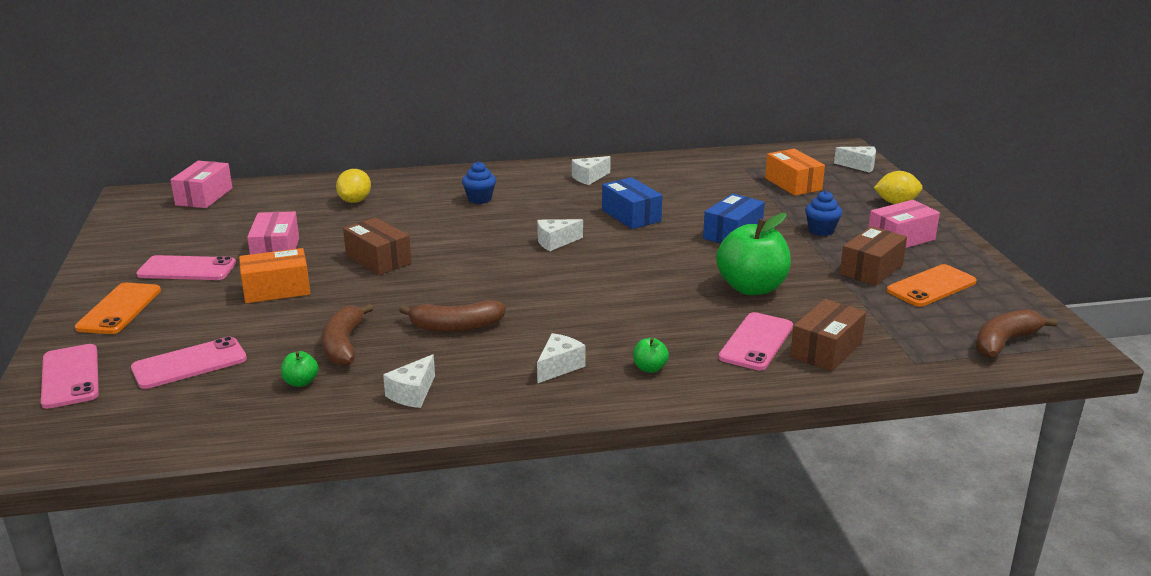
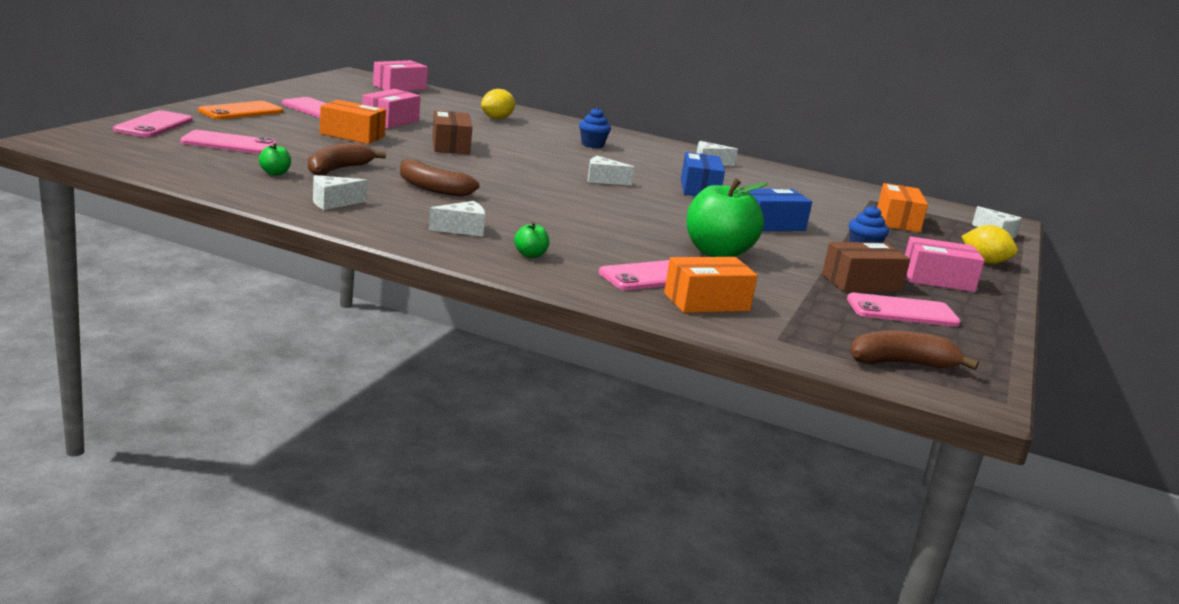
camera: 30 degrees right, 5 degrees down
brown box [790,299,866,371] -> orange box [664,257,758,313]
orange phone [887,264,977,307] -> pink phone [847,293,961,327]

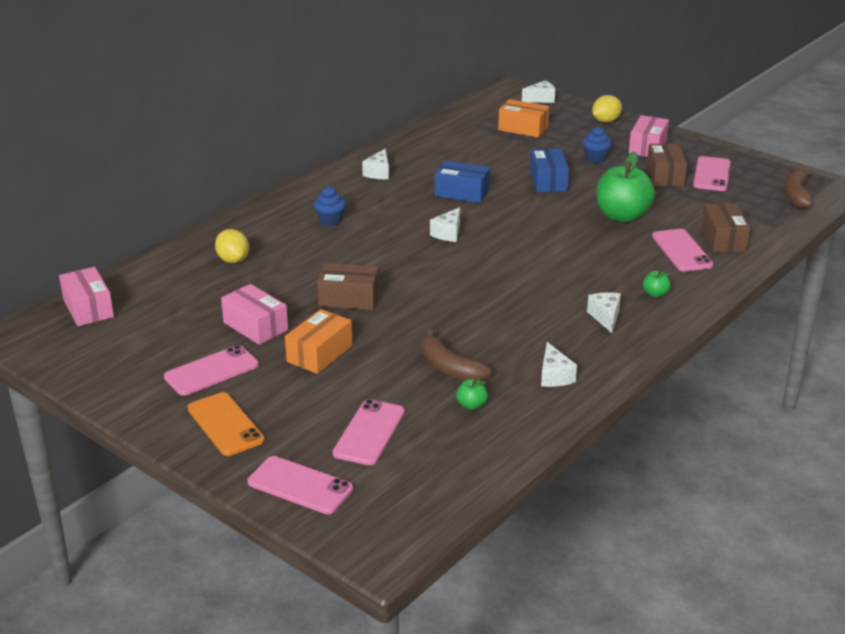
camera: 70 degrees left, 10 degrees up
brown banana [400,159,480,197] -> none
orange box [664,257,758,313] -> brown box [701,204,750,252]

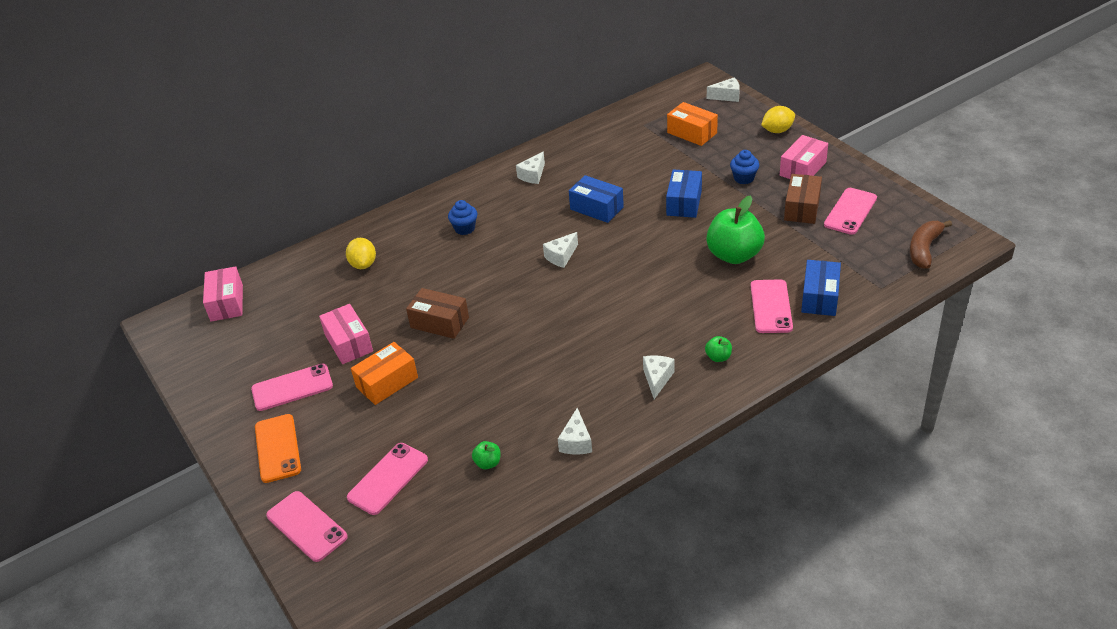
camera: 20 degrees right, 10 degrees up
brown banana [421,330,491,381] -> none
brown box [701,204,750,252] -> blue box [801,260,841,316]

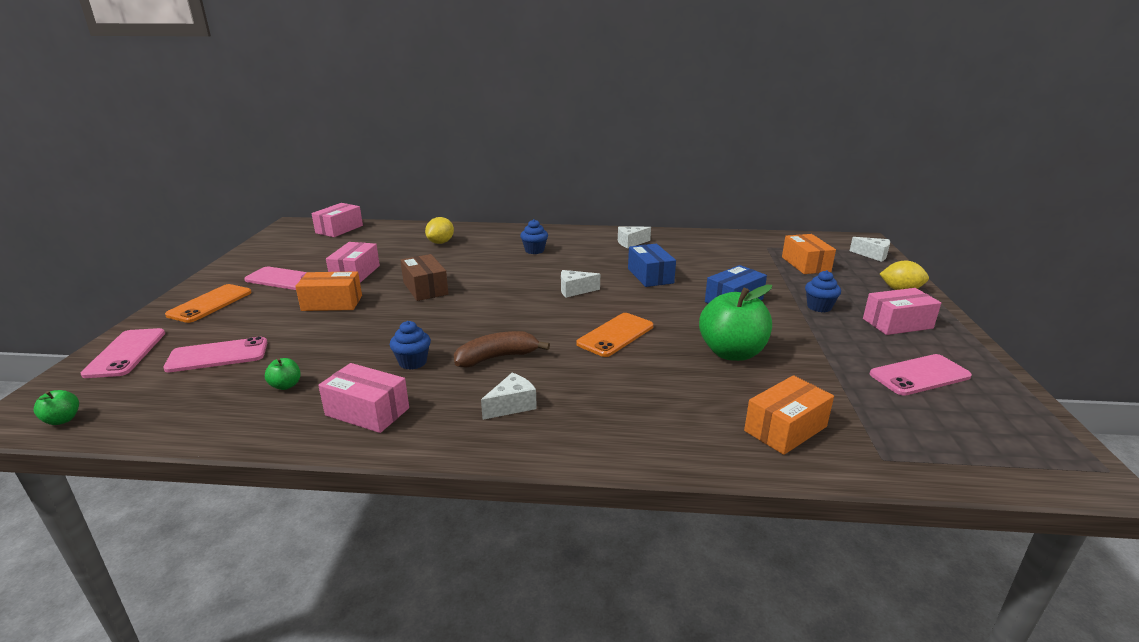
camera: 35 degrees right, 15 degrees down
white cheese [558,408,592,454] -> pink box [318,363,409,433]
green apple [705,336,732,362] -> green apple moved to [34,390,79,425]
pink phone [751,279,793,333] -> none
brown box [784,174,822,224] -> none
blue box [801,260,841,316] -> orange box [744,375,834,455]
brown banana [910,220,952,269] -> brown banana moved to [454,331,550,367]
none -> blue cupcake [390,321,431,370]
none -> orange phone [576,313,653,357]

